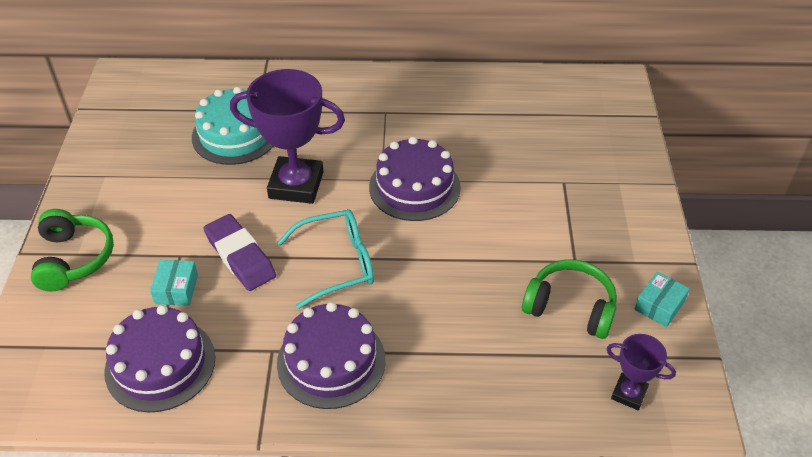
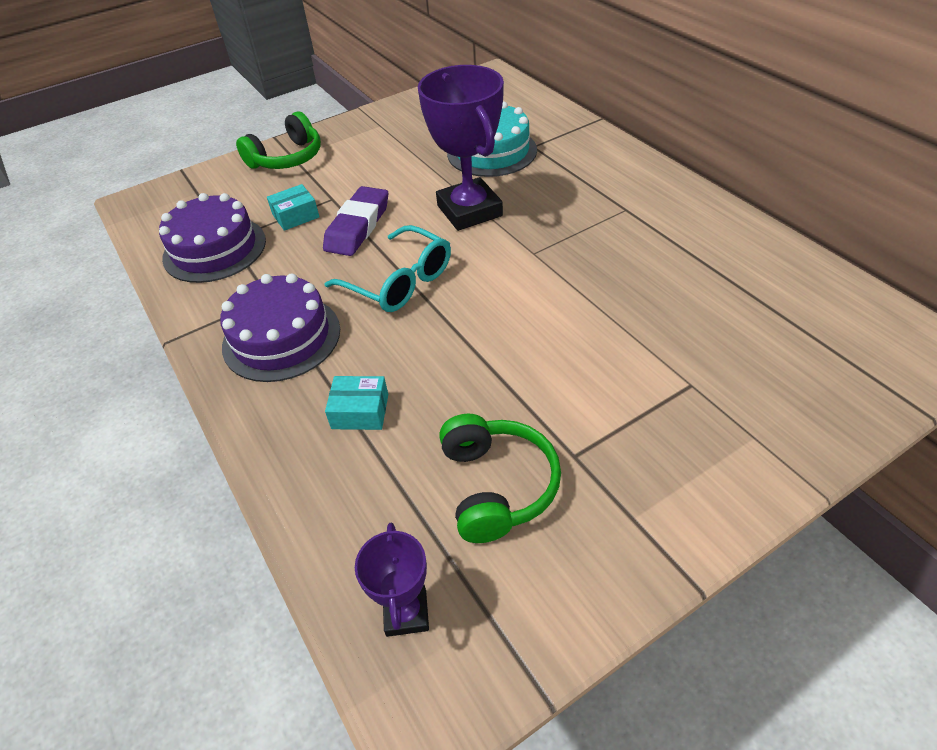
camera: 60 degrees right, 0 degrees up
purple cake [369,137,461,221] -> none
turquoise box [634,272,690,327] -> turquoise box moved to [325,376,388,430]

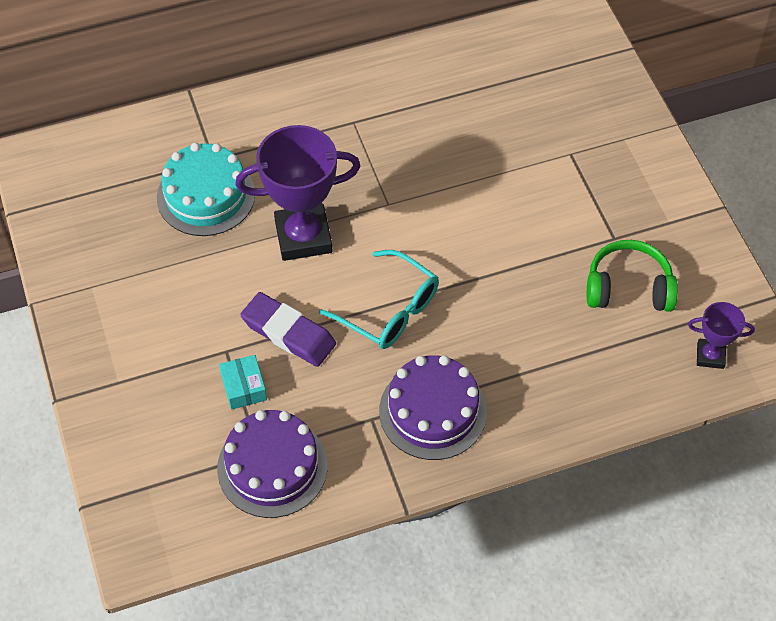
camera: 80 degrees left, 10 degrees up
green headphones [236,112,321,169] -> none
turquoise glasses [324,225,451,312] -> turquoise glasses turned 75 degrees clockwise [319,250,439,349]
turquoise box [325,376,388,430] -> none

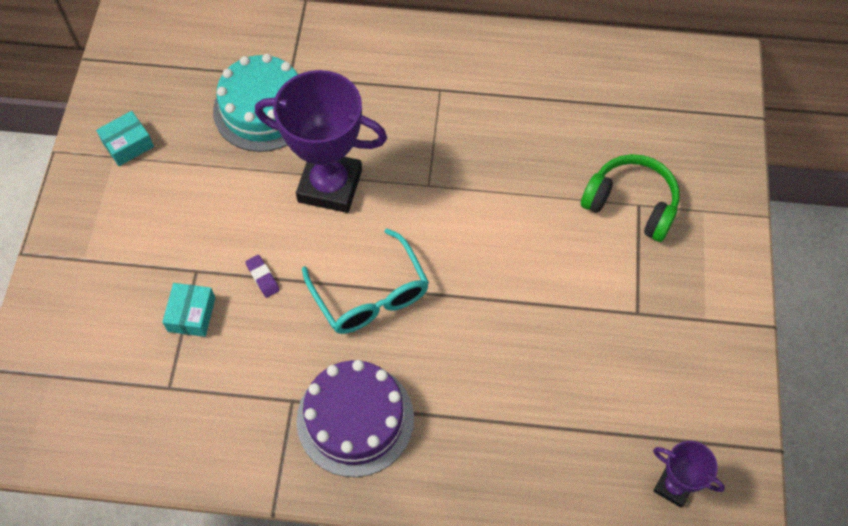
camera: 25 degrees right, 5 degrees up
purple cake [217,410,327,518] -> none
purple eraser [240,292,336,367] -> purple eraser [245,255,280,298], size x0.44
green headphones [587,240,678,312] -> green headphones moved to [581,154,680,242]
none -> turquoise box [96,111,154,166]

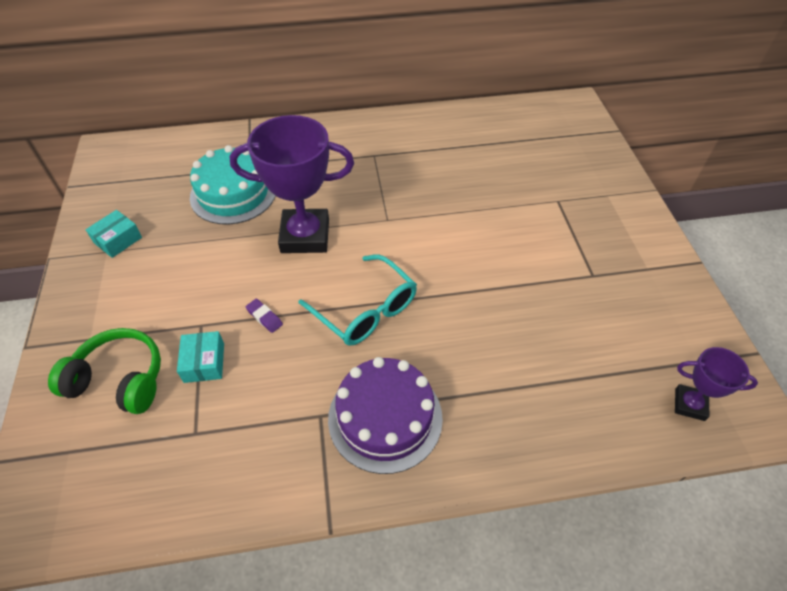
camera: 15 degrees left, 10 degrees down
green headphones [581,154,680,242] -> green headphones moved to [48,328,161,414]

